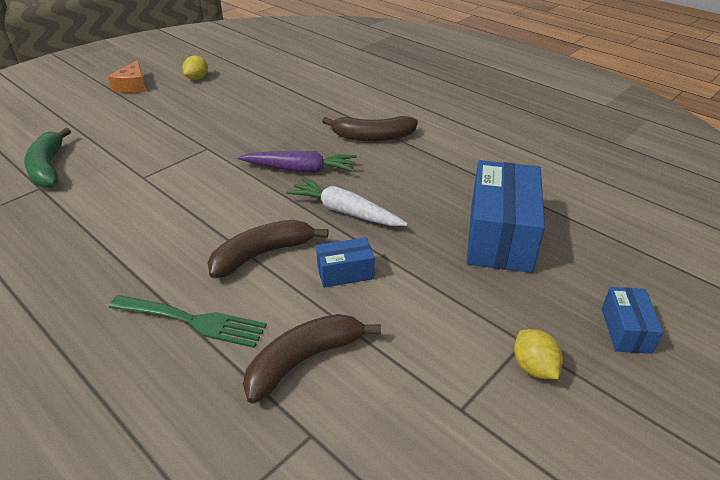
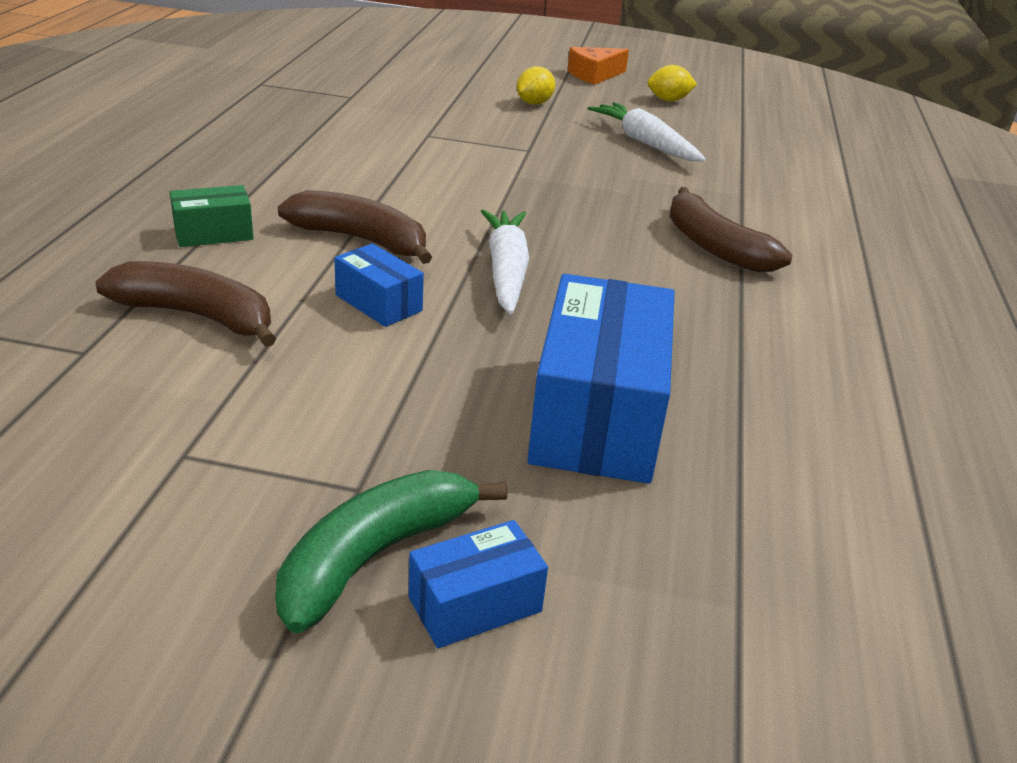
camera: 55 degrees right, 5 degrees down
green banana [24,128,71,188] -> green banana moved to [276,470,508,633]
green fork [109,295,267,348] -> green box [170,185,254,247]
purple carrot [238,151,357,173] -> none
blue box [467,160,545,273] -> blue box turned 60 degrees counterclockwise [527,274,675,484]
yellow lemon [514,329,563,379] -> yellow lemon moved to [517,66,555,105]
none -> white carrot [587,102,706,161]

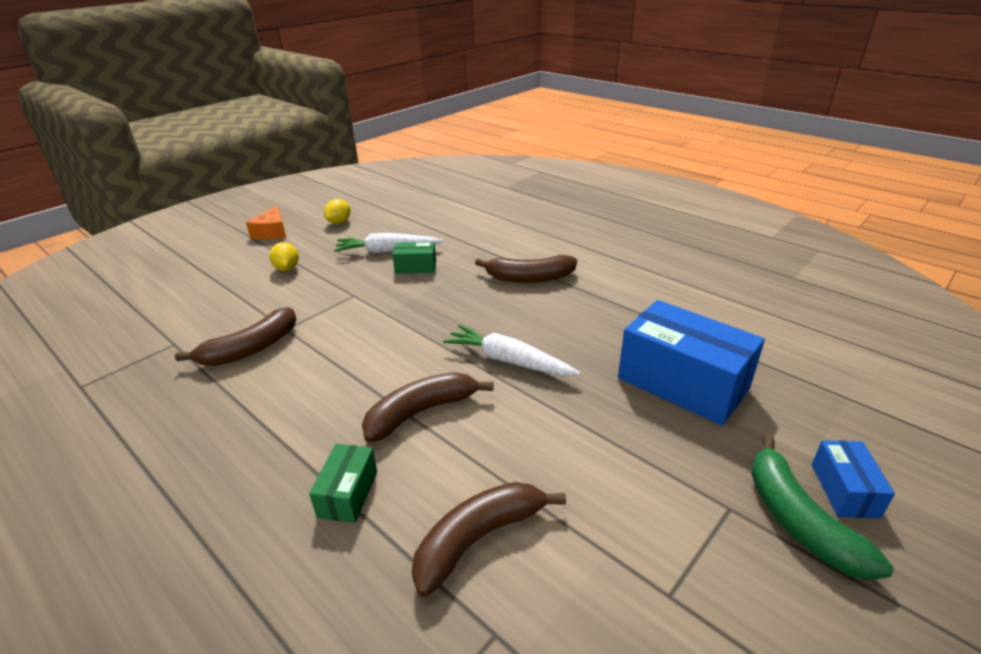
camera: 55 degrees left, 0 degrees up
blue box [334,243,424,327] -> none
none -> brown banana [175,307,297,366]
none -> green box [392,242,436,274]

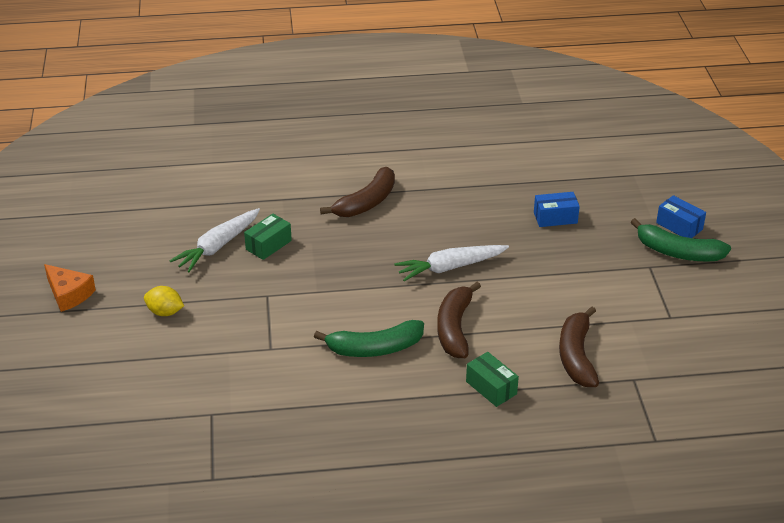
camera: 50 degrees left, 5 degrees up
brown banana [175,307,297,366] -> none
yellow lemon [324,199,351,224] -> none
blue box [618,300,765,425] -> blue box [534,192,580,227], size x0.48
none -> green banana [314,320,424,357]

